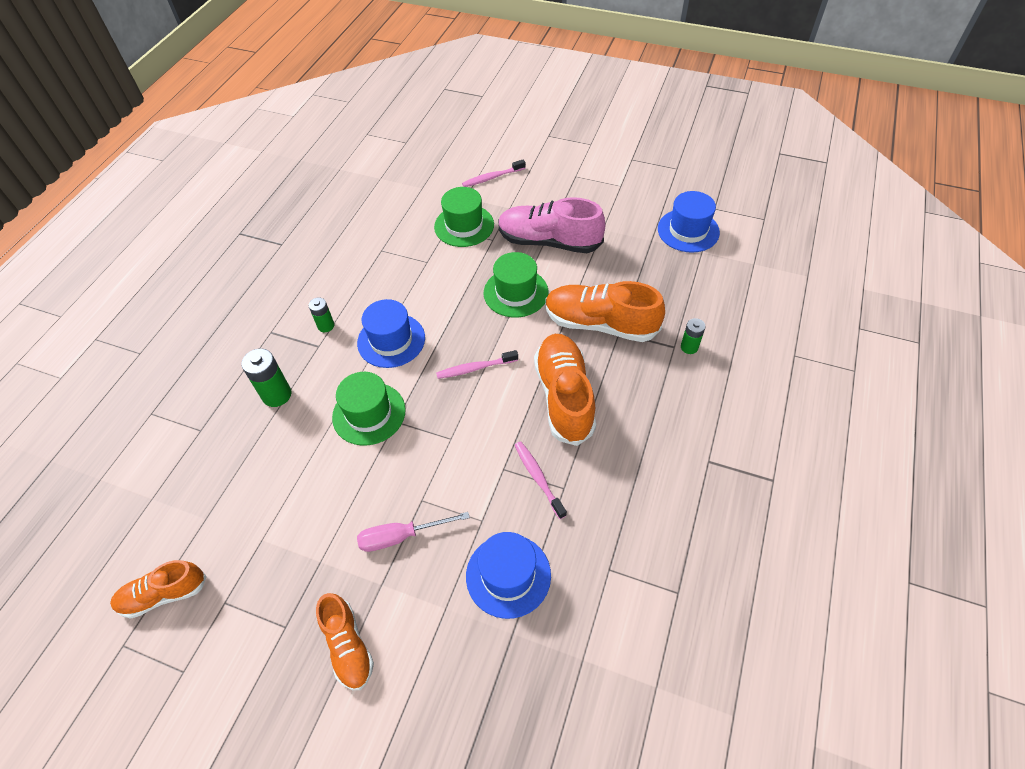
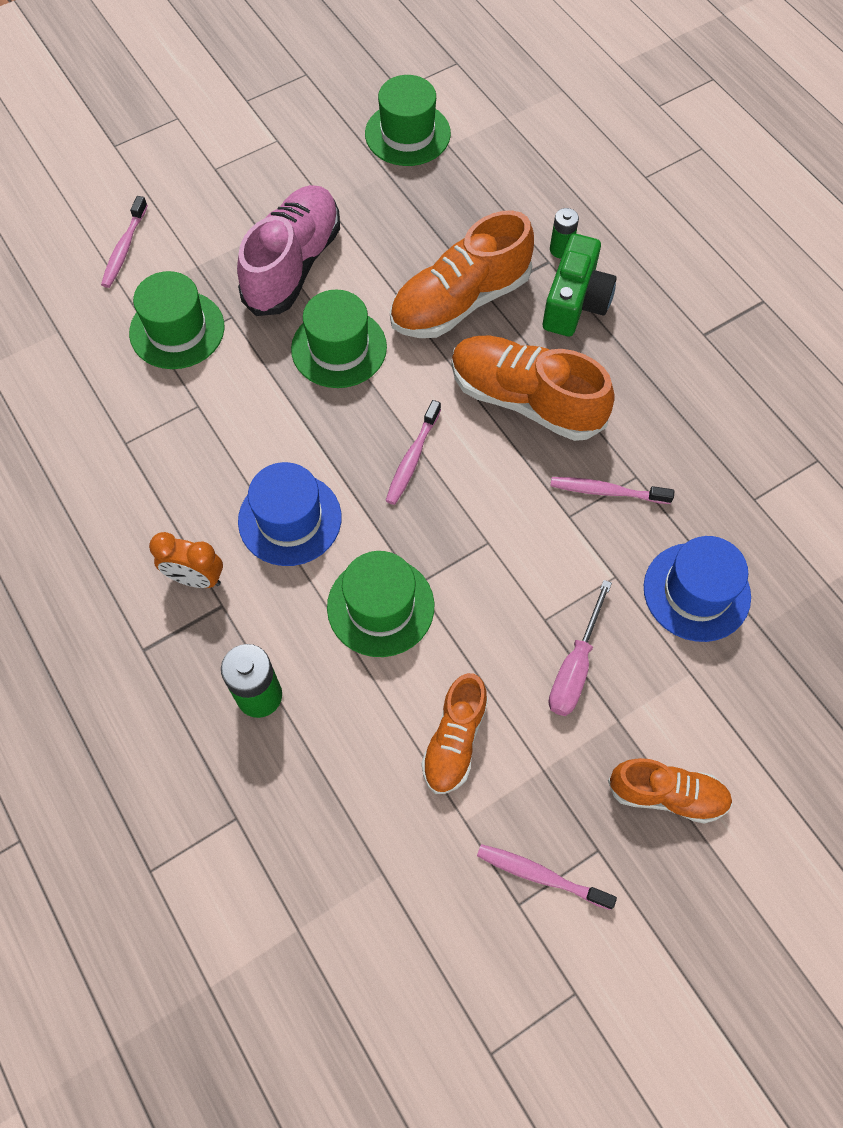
camera: 55 degrees left, 10 degrees up
orange shoe [110,560,207,619] -> orange shoe moved to [421,673,488,794]
green battery [308,297,334,332] -> orange clock [149,532,223,588]
pink shoe [498,197,605,253] -> pink shoe turned 150 degrees clockwise [237,185,340,316]
blue hat [658,191,720,253] -> green hat [365,75,451,166]
none -> pink toothbrush [477,844,617,910]
none -> green camera [543,234,617,336]

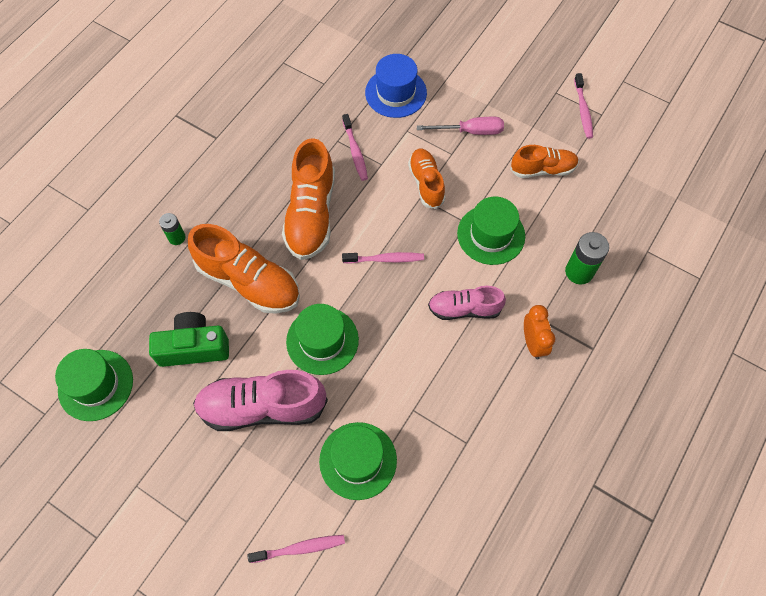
camera: 115 degrees left, 0 degrees up
blue hat [238,462,342,566] -> pink shoe [428,286,506,320]
green camera [543,234,617,336] -> green camera moved to [149,312,229,367]
orange shoe [608,758,733,824] -> orange shoe moved to [408,149,446,209]

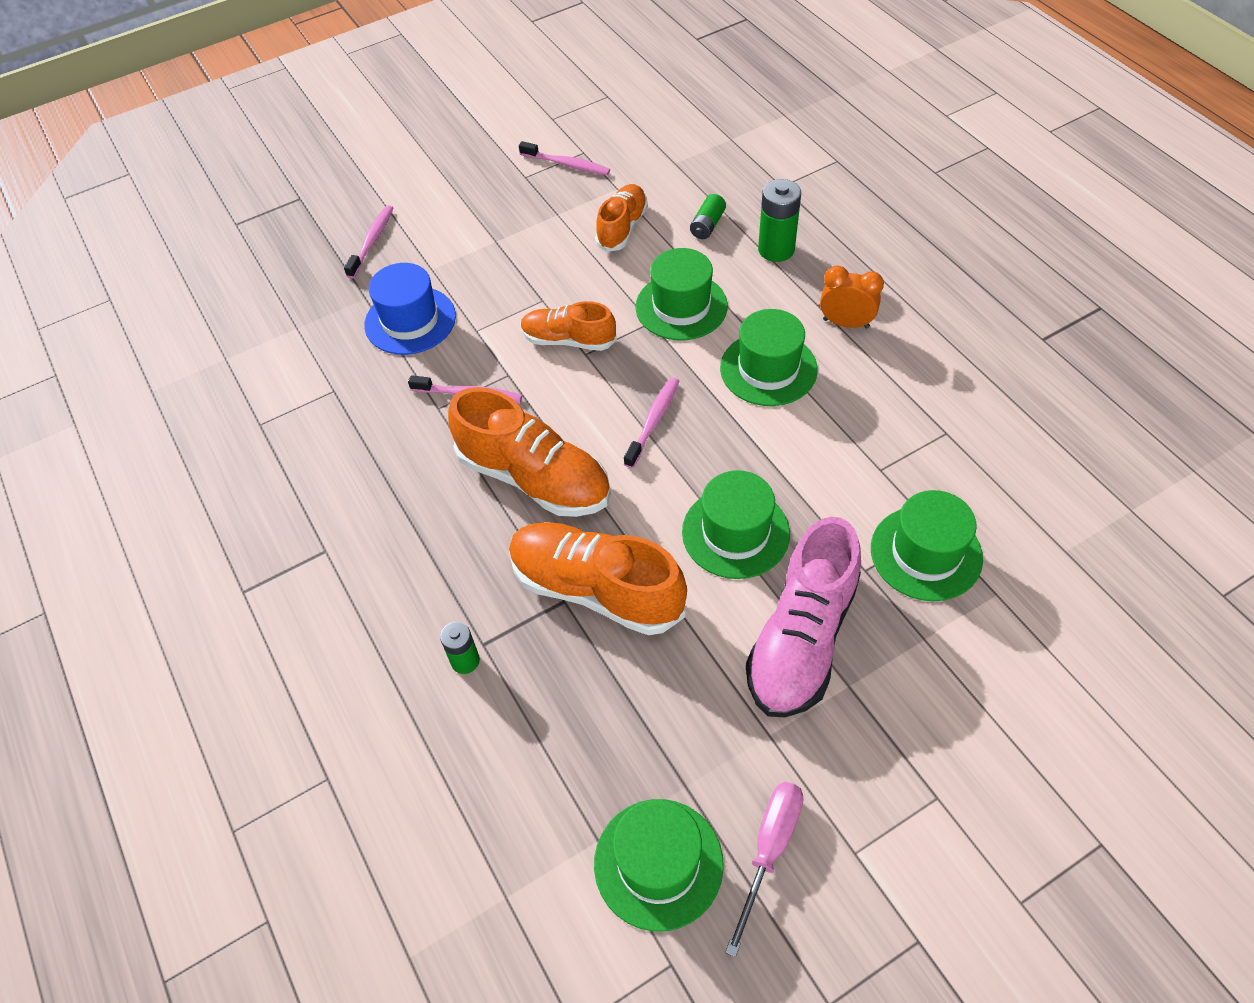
camera: 60 degrees left, 10 degrees down
green camera [149,312,229,367] -> none
orange shoe [188,224,300,314] -> orange shoe turned 120 degrees counterclockwise [509,522,687,635]
pink toothbrush [247,535,345,563] -> pink toothbrush moved to [344,205,393,278]
pink screwdriver [417,117,504,135] -> pink screwdriver moved to [725,782,804,957]
pink shoe [428,286,506,320] -> green hat [720,309,818,406]
none -> green battery [690,194,726,239]

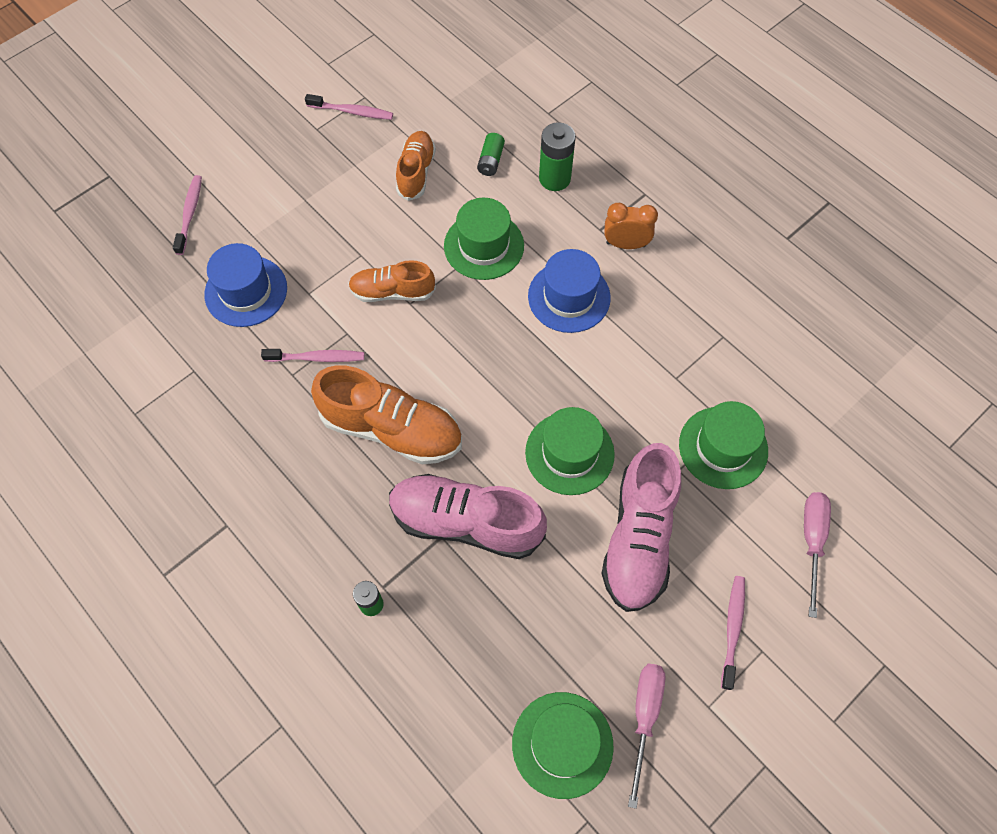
camera: 15 degrees left, 10 degrees up
orange shoe [509,522,687,635] -> pink shoe [389,474,547,559]
pink toothbrush [624,377,679,468] -> pink toothbrush moved to [721,576,745,690]
green hat [720,309,818,406] -> blue hat [528,249,611,333]
none -> pink screwdriver [804,492,831,618]

